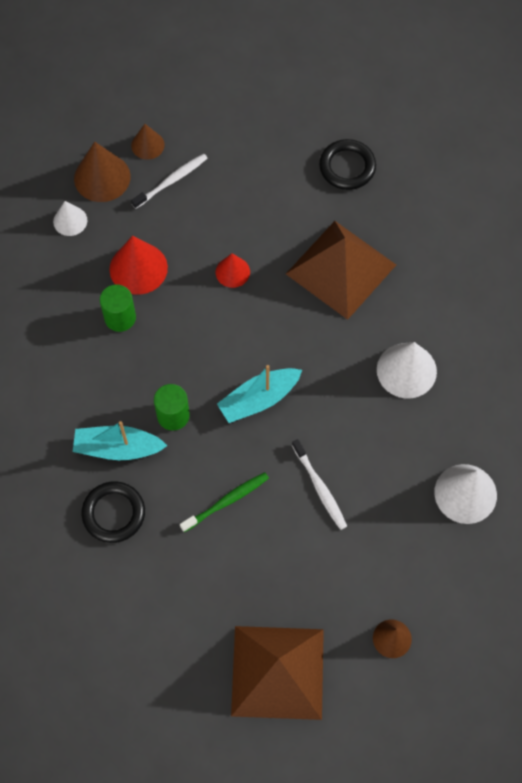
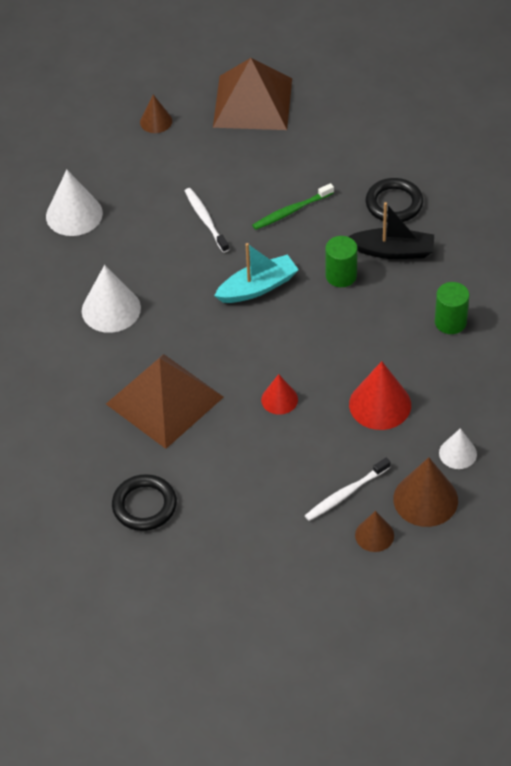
camera: 175 degrees left, 15 degrees down
turquoise boat [73,421,167,460] -> black boat [349,202,434,259]
green cylinder [100,284,136,332] -> green cylinder moved to [435,282,469,334]

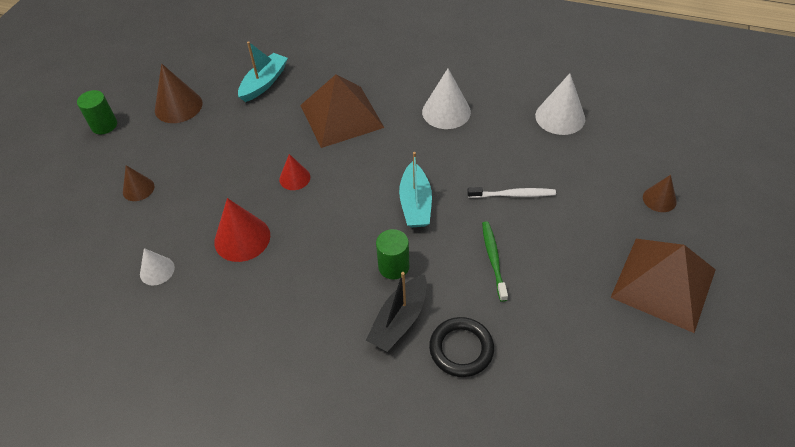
camera: 115 degrees right, 0 degrees up
black ring [112,474,177,531] -> turquoise boat [238,41,288,102]
white toothbrush [305,458,390,521] -> none
brown cone [393,457,458,527] -> brown cone moved to [155,64,202,123]
green cylinder [435,282,469,334] -> green cylinder moved to [77,90,117,134]

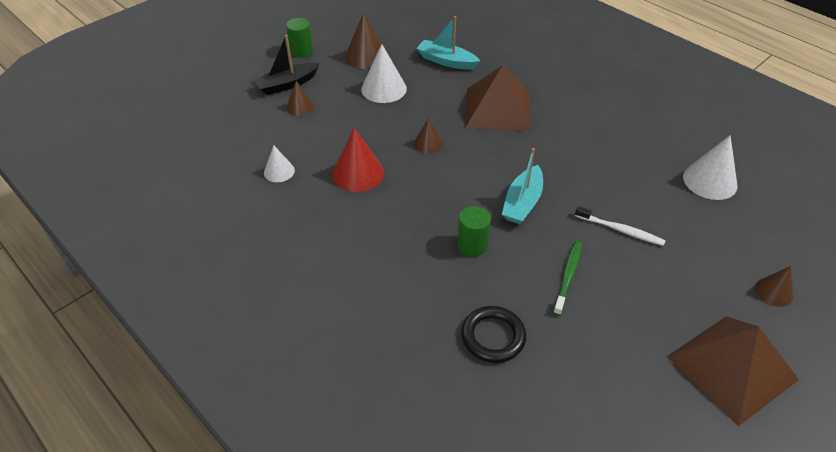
camera: 25 degrees right, 5 degrees down
turquoise boat [238,41,288,102] -> turquoise boat turned 120 degrees counterclockwise [417,16,480,70]
red cone [279,154,310,190] -> brown cone [414,118,443,154]
black boat [366,272,427,352] -> black boat moved to [253,35,320,95]
white cone [422,69,471,129] -> white cone moved to [361,44,407,103]

